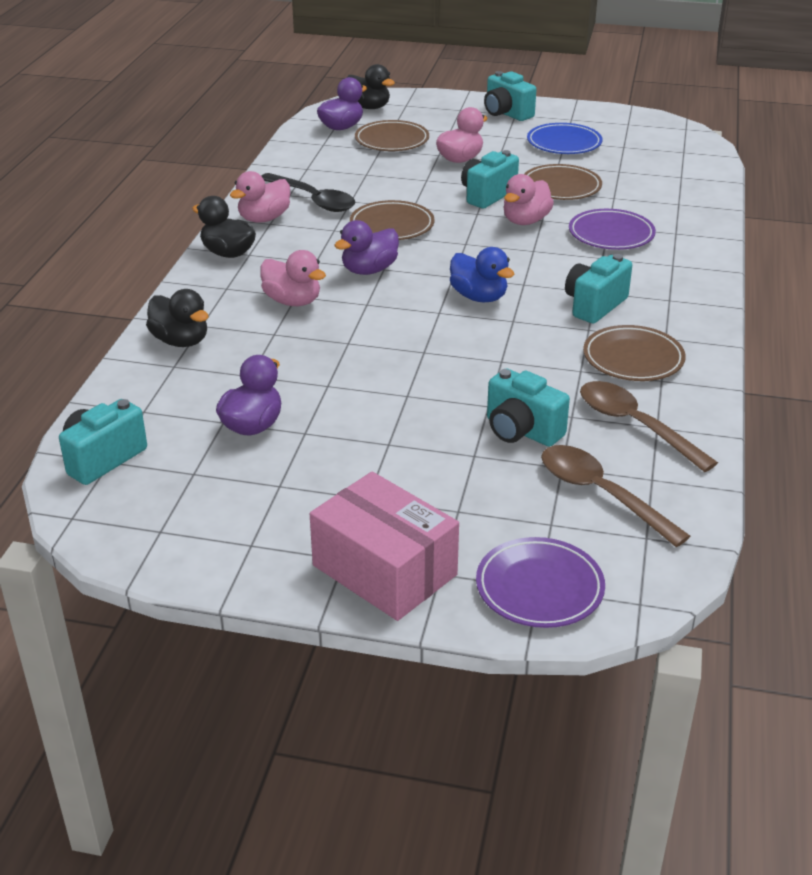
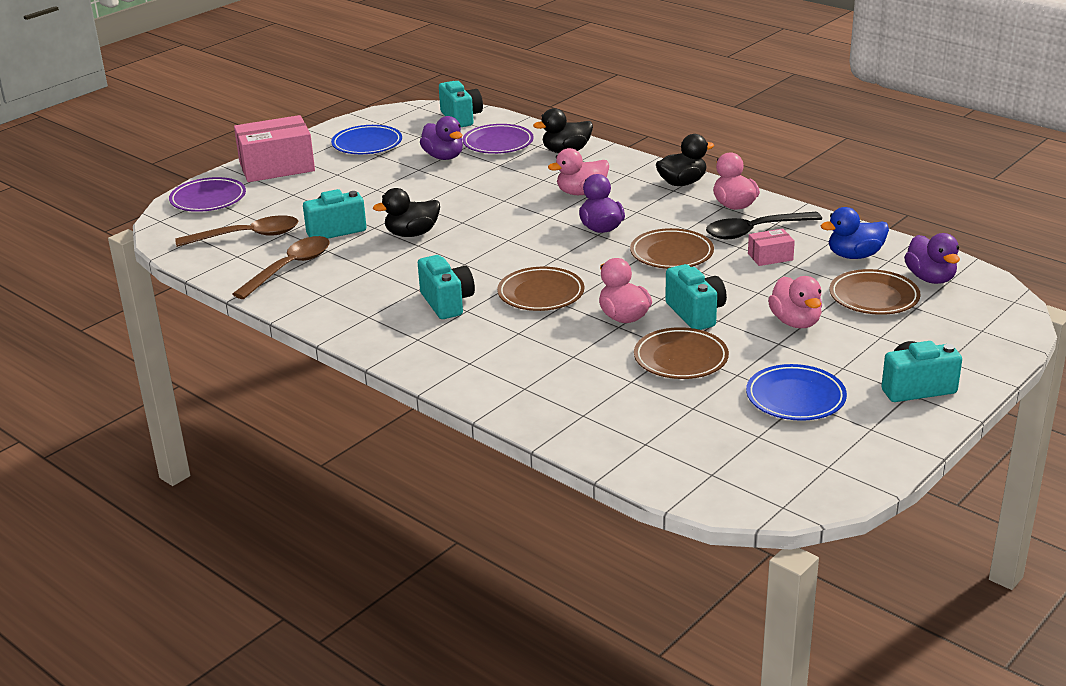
camera: 120 degrees right, 5 degrees down
black duck [347,64,395,109] -> black duck moved to [373,188,440,237]
blue duck [450,247,514,303] -> blue duck moved to [820,207,889,259]
purple plate [569,209,656,250] -> purple plate moved to [462,124,534,154]
brown spoon [580,381,718,472] -> brown spoon turned 45 degrees counterclockwise [233,236,330,299]
brown plate [583,325,686,381] -> brown plate moved to [497,267,584,311]
none -> blue plate [331,125,402,154]
none -> pink box [748,229,795,266]

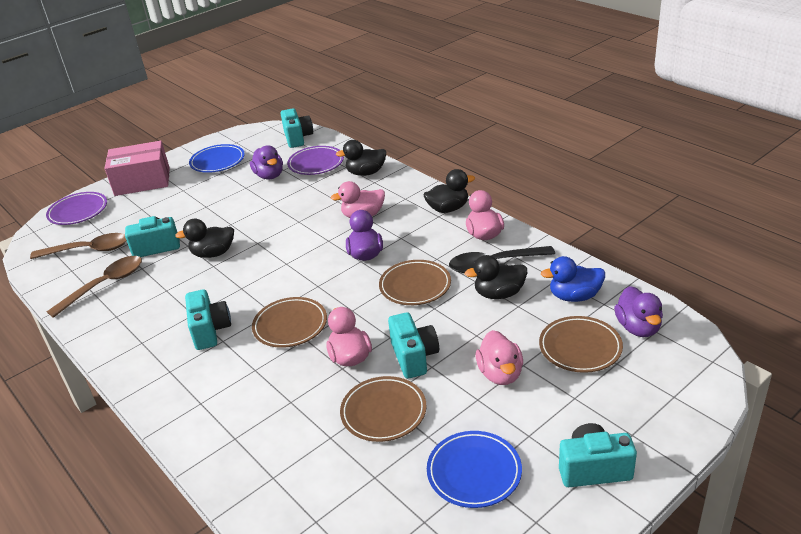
camera: 10 degrees right, 5 degrees up
pink box [748,229,795,266] -> black duck [465,255,527,299]

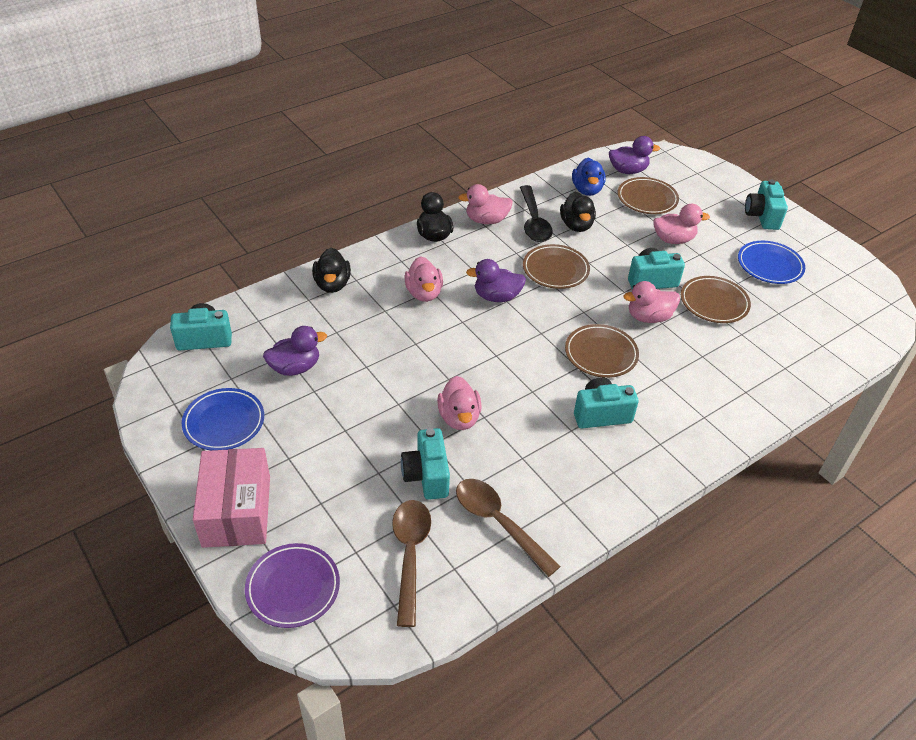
camera: 90 degrees left, 10 degrees up
black duck [175,218,234,258] -> pink duck [437,376,482,430]
purple plate [287,146,344,175] -> none

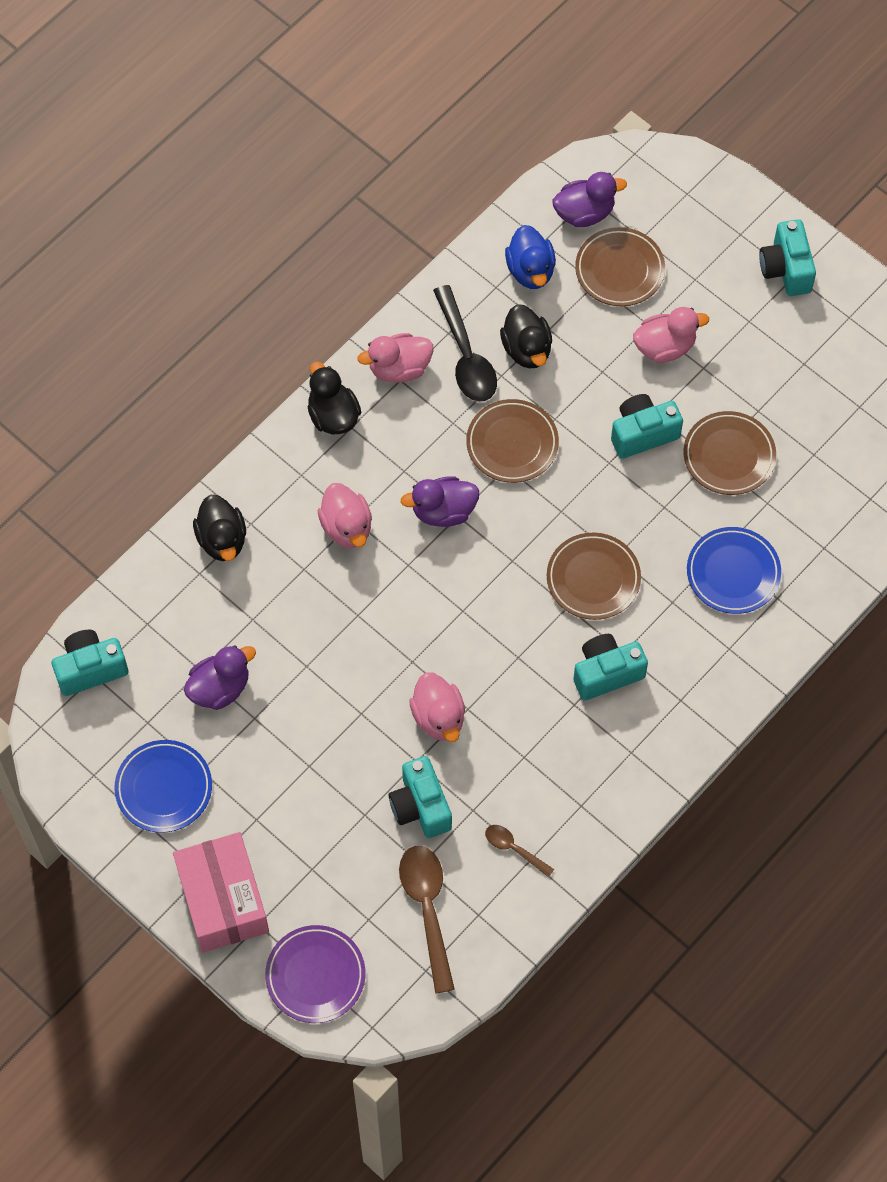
camera: 10 degrees left, 20 degrees up
brown spoon [456,479,561,577] -> brown spoon [485,825,554,877], size x0.53
pink duck [623,281,680,323] -> none
blue plate [738,241,805,284] -> blue plate moved to [687,527,781,614]

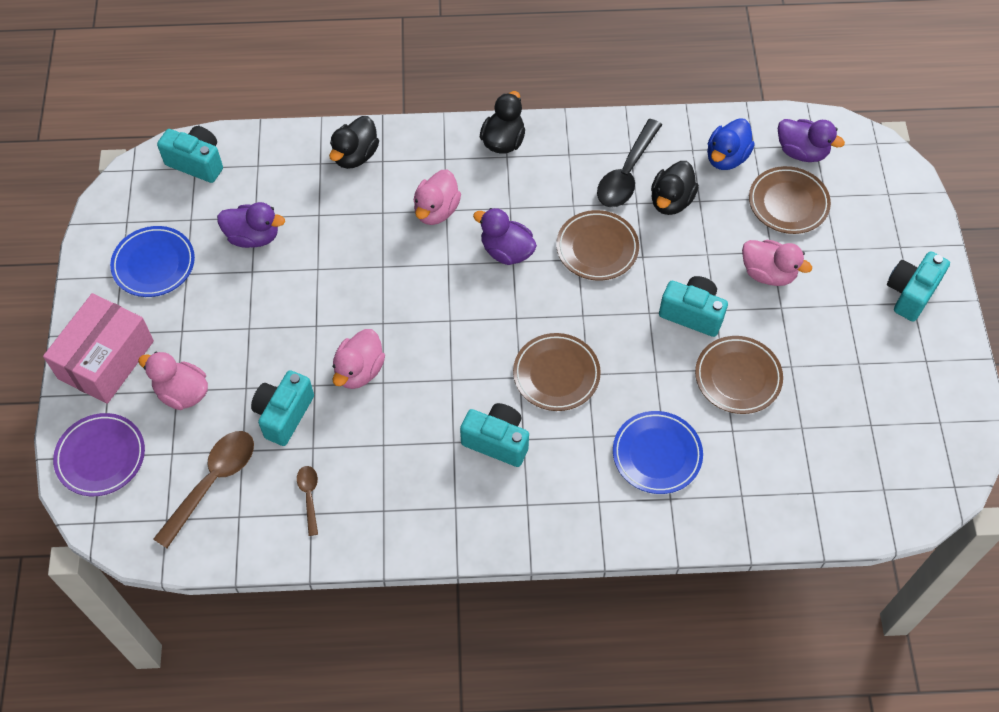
camera: 45 degrees right, 5 degrees down
pink duck [358,333,433,383] -> pink duck moved to [138,352,208,410]

